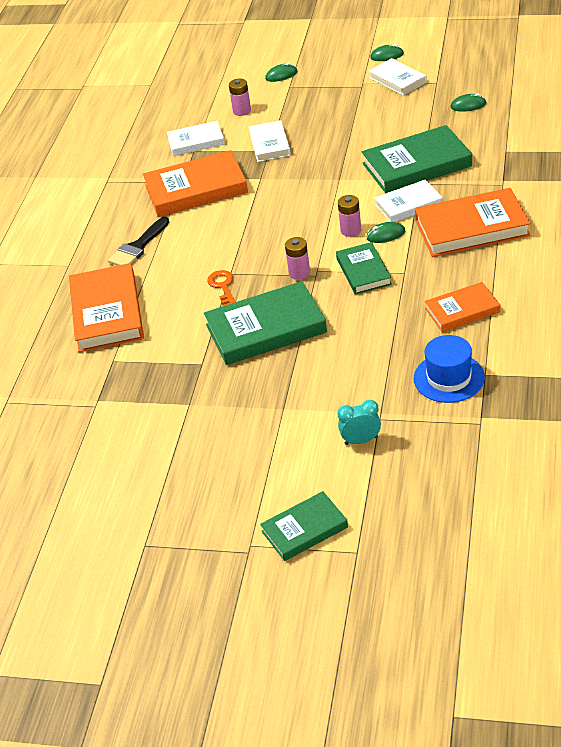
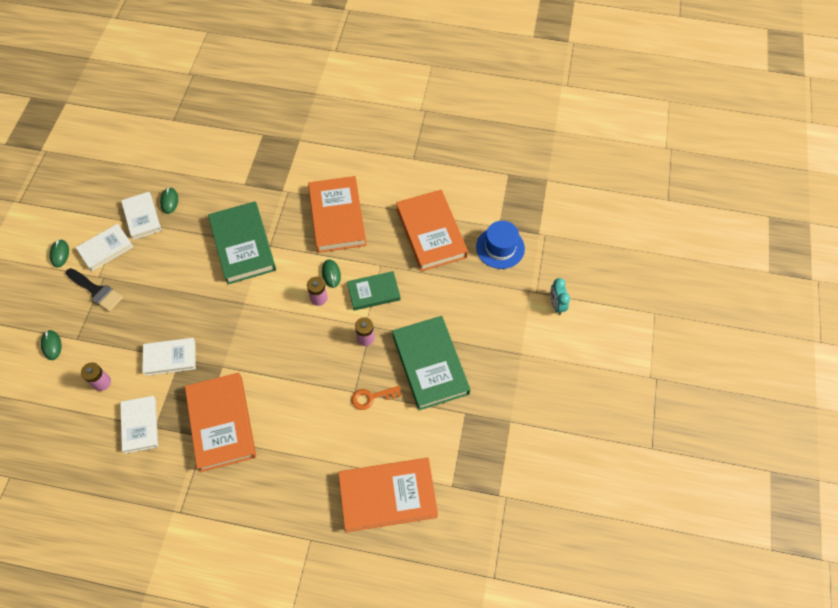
camera: 95 degrees left, 20 degrees up
black brush [108,217,169,266] -> black brush moved to [66,268,123,312]
green book [260,491,348,561] -> none
white book [375,179,443,222] -> white book moved to [121,192,161,240]
orange book [425,282,500,332] -> orange book [396,190,468,271], size x1.68

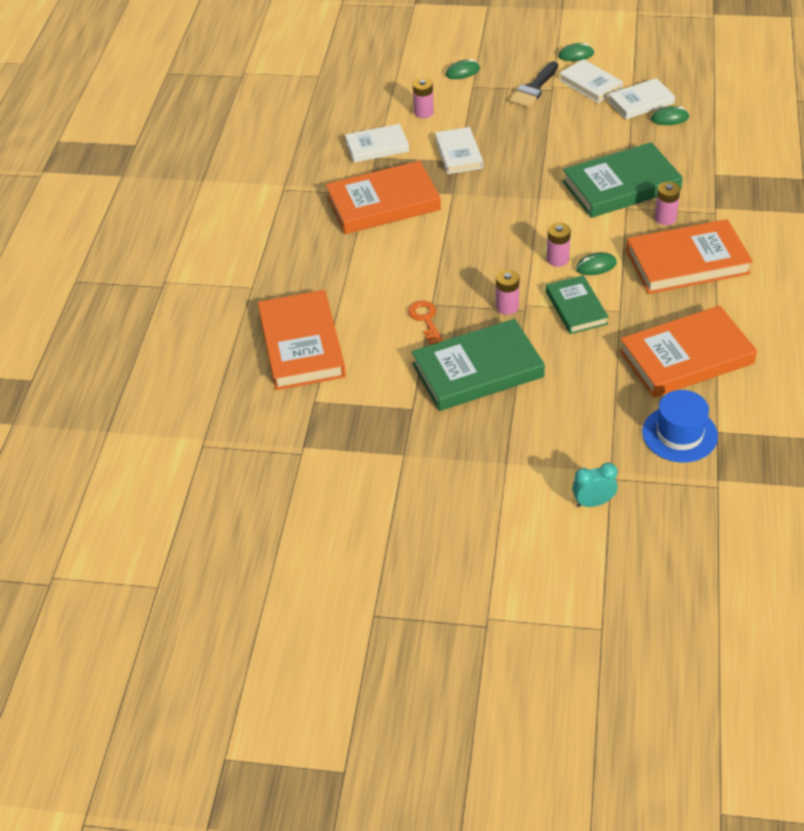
camera: 90 degrees right, 15 degrees down
none -> pink battery [655,182,680,225]

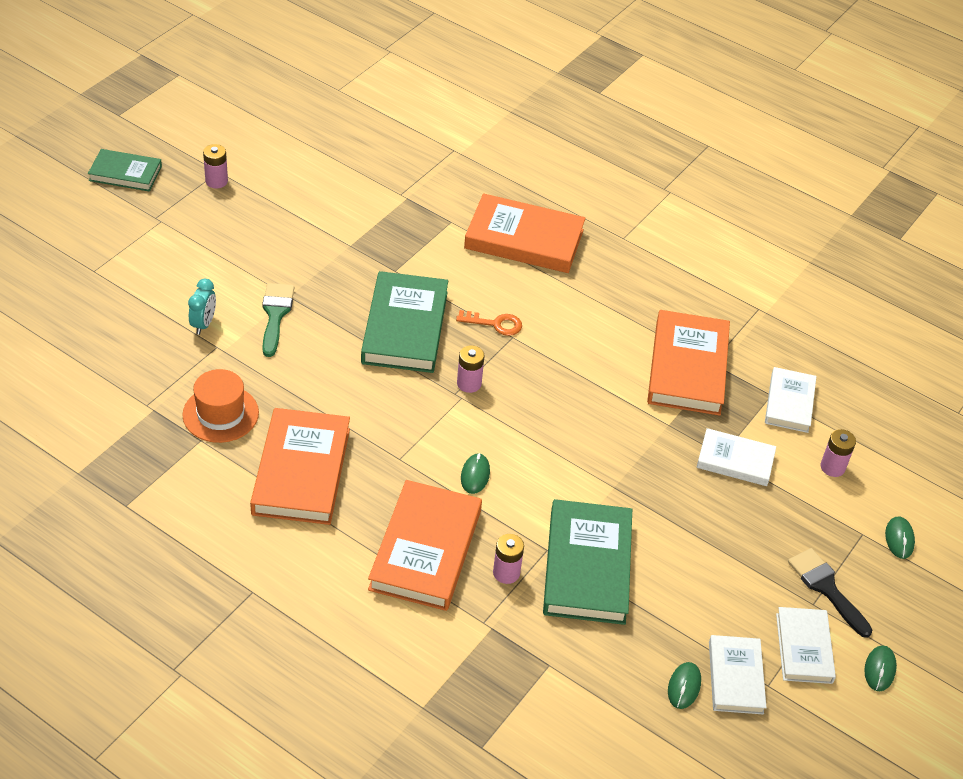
camera: 110 degrees right, 0 degrees up
green book [546,275,609,334] -> green book moved to [88,149,162,192]
pink battery [547,223,571,267] -> pink battery moved to [203,144,228,188]
white book [559,59,623,103] -> white book turned 75 degrees counterclockwise [776,607,836,684]
blue hat [642,390,718,463] -> orange hat [182,369,259,443]
none -> green brush [262,283,294,357]

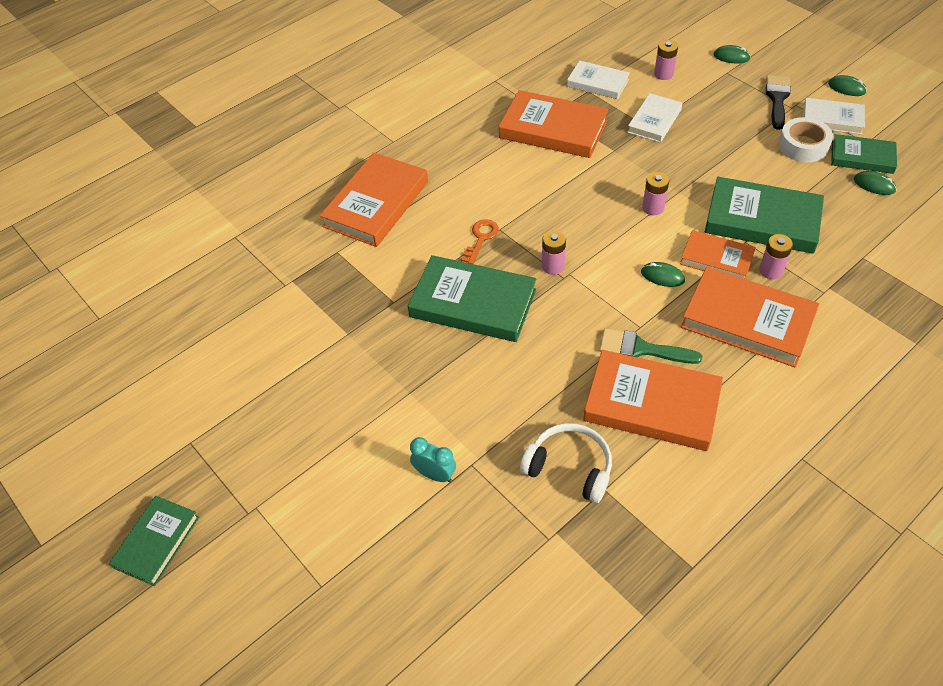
camera: 70 degrees left, 5 degrees up
orange hat [182,369,259,443] -> white headphones [520,423,612,503]
pink battery [203,144,228,188] -> pink battery moved to [642,172,669,215]
green brush [262,283,294,357] -> green brush moved to [599,328,702,364]
white book [709,635,767,714] -> green book [831,134,897,174]
black brush [788,548,872,638] -> black brush turned 120 degrees clockwise [766,75,791,130]
none -> orange book [680,230,756,279]
none -> white tape [778,117,833,162]

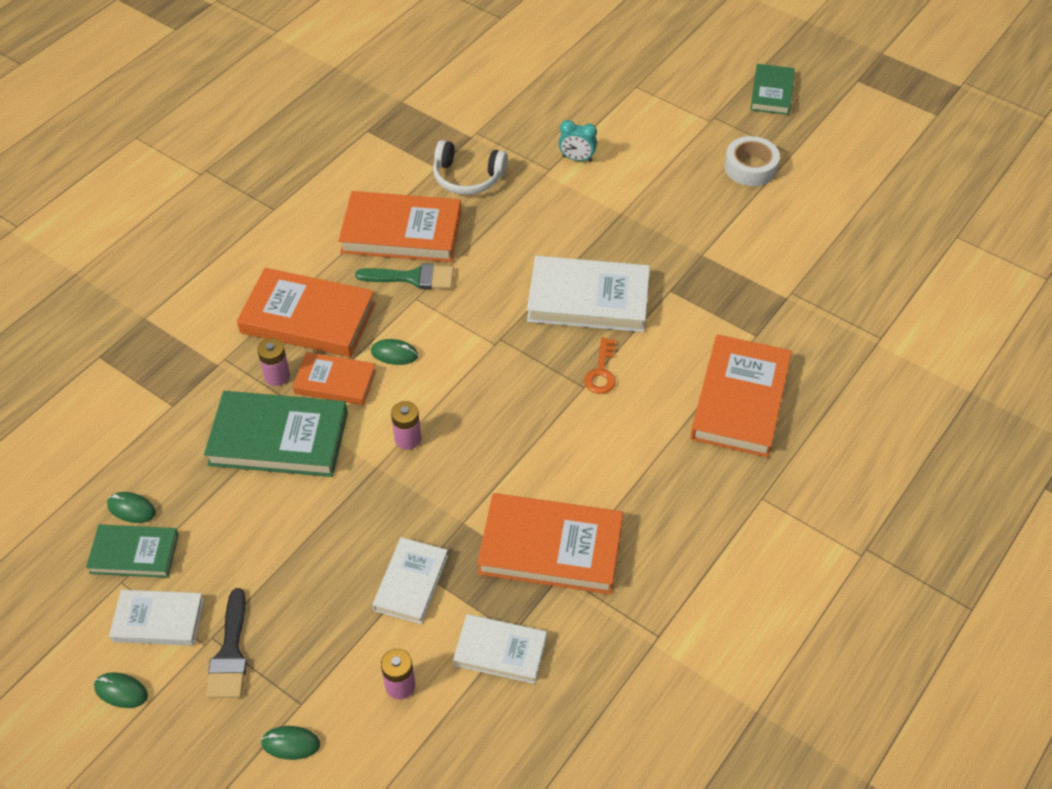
camera: 165 degrees right, 0 degrees up
green book [408,255,536,342] -> white book [527,256,650,332]
pink battery [542,230,566,275] -> none
white tape [778,117,833,162] -> white tape moved to [724,136,780,186]

